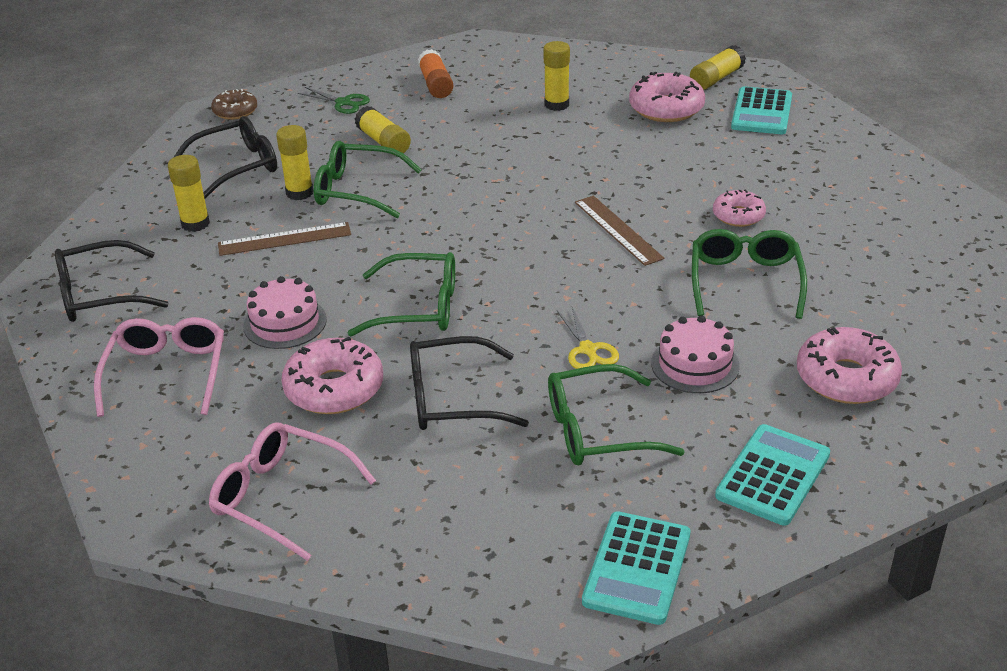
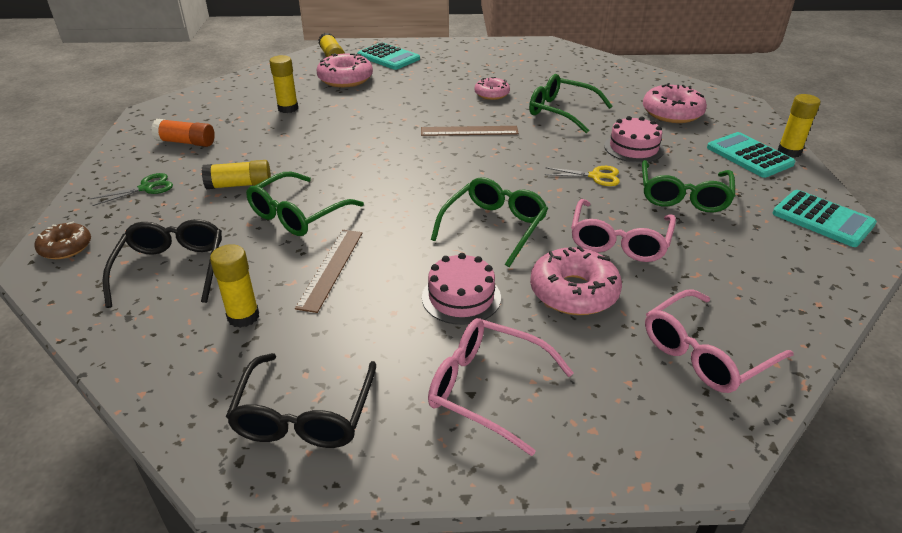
camera: 65 degrees left, 0 degrees up
yellow glue stick [276,125,314,200] -> yellow glue stick moved to [777,94,821,158]
black glasses [410,336,529,430] -> pink glasses [571,199,676,262]

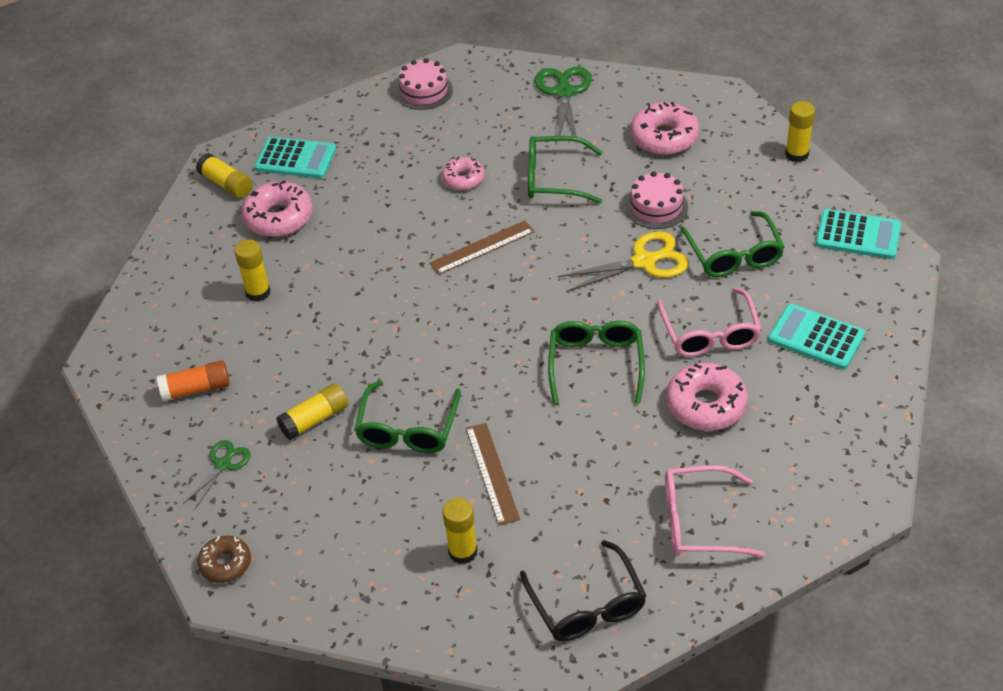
camera: 25 degrees left, 10 degrees up
black glasses [103,219,222,308] -> none
pink cake [422,253,501,325] -> pink cake moved to [396,58,453,110]
yellow scissors [545,166,620,186] -> yellow scissors [558,232,689,292], size x1.66
pink glasses [645,289,794,393] -> none
turquoise calculator [707,132,795,178] -> turquoise calculator moved to [768,304,865,370]
none -> green scissors [535,67,592,143]

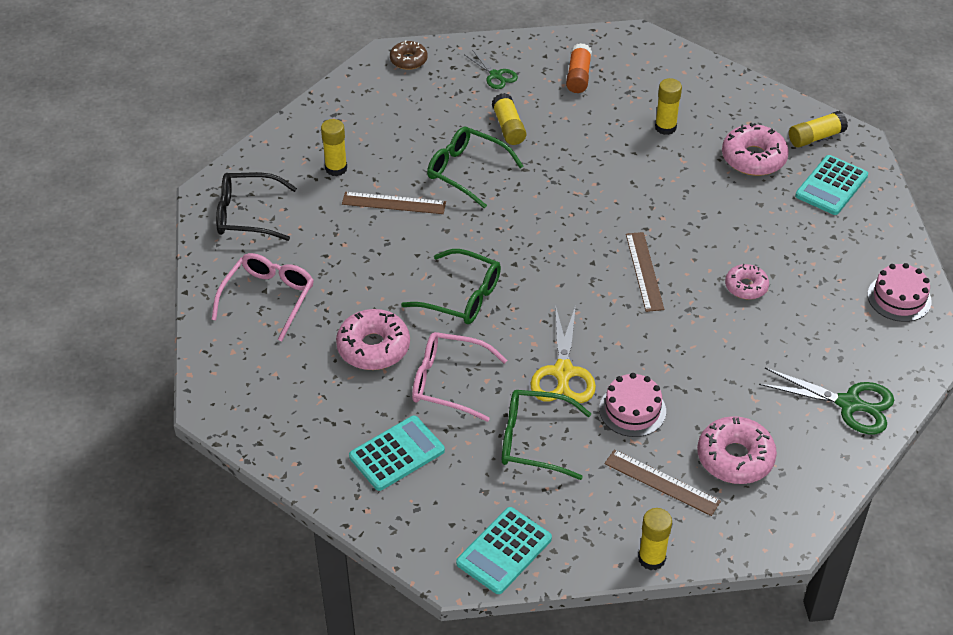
camera: 110 degrees right, 0 degrees up
green glasses [528,136,602,204] -> none
none -> brown ruler [604,449,721,516]

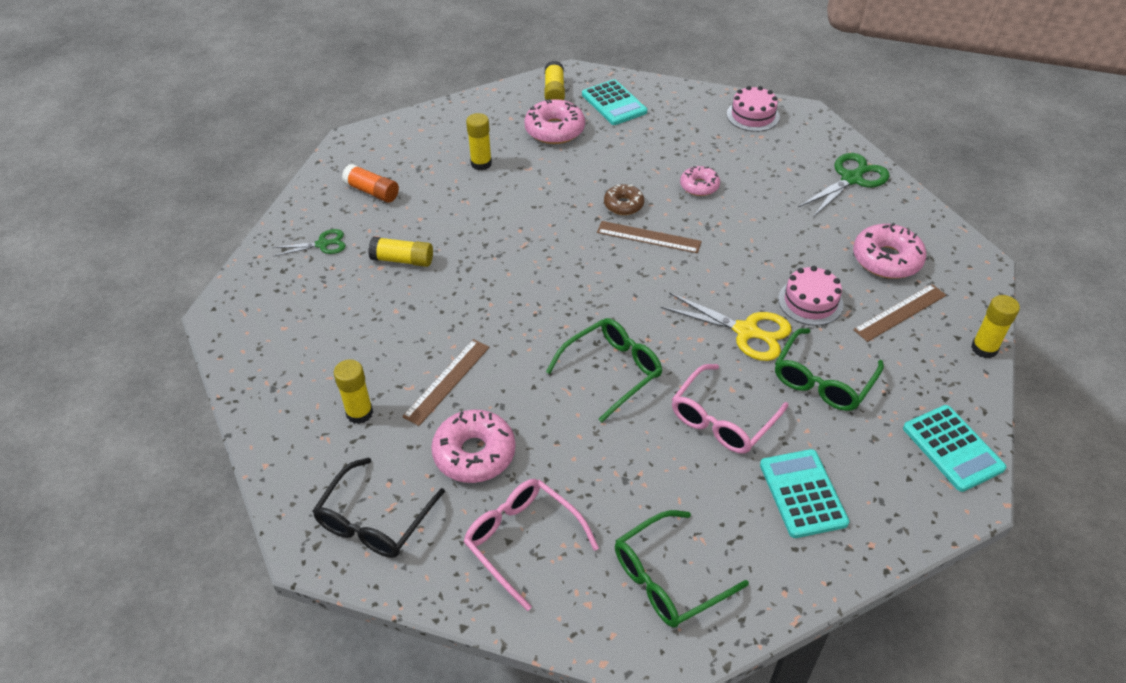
camera: 65 degrees left, 0 degrees up
pink donut [336,309,410,370] -> pink donut moved to [431,410,516,483]
brown donut [390,41,428,70] -> brown donut moved to [604,184,644,215]
green glasses [427,127,523,209] -> green glasses moved to [615,510,749,627]

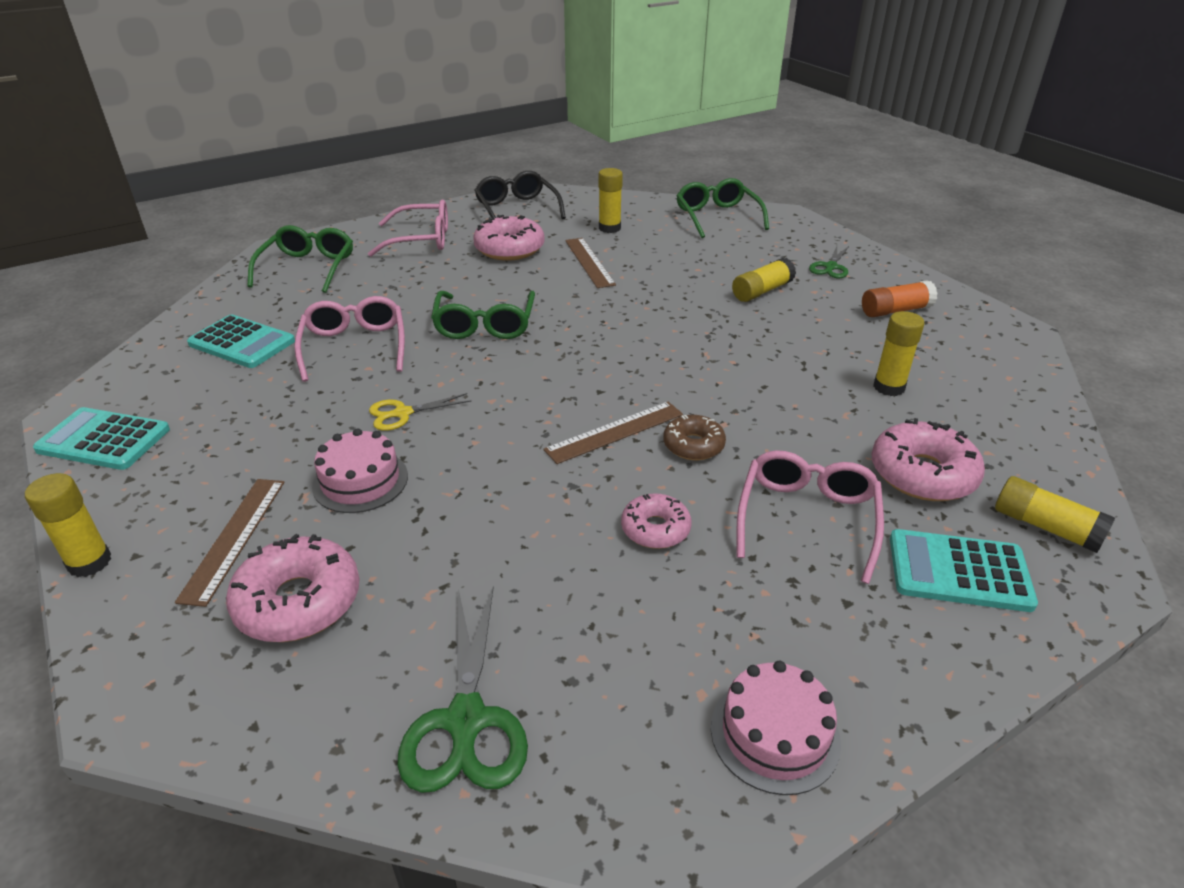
camera: 130 degrees right, 10 degrees down
yellow scissors [661,292,792,361] -> yellow scissors [369,393,471,431], size x0.60
green glasses [775,328,884,411] -> green glasses moved to [676,178,769,238]
none -> pink glasses [736,450,884,584]

